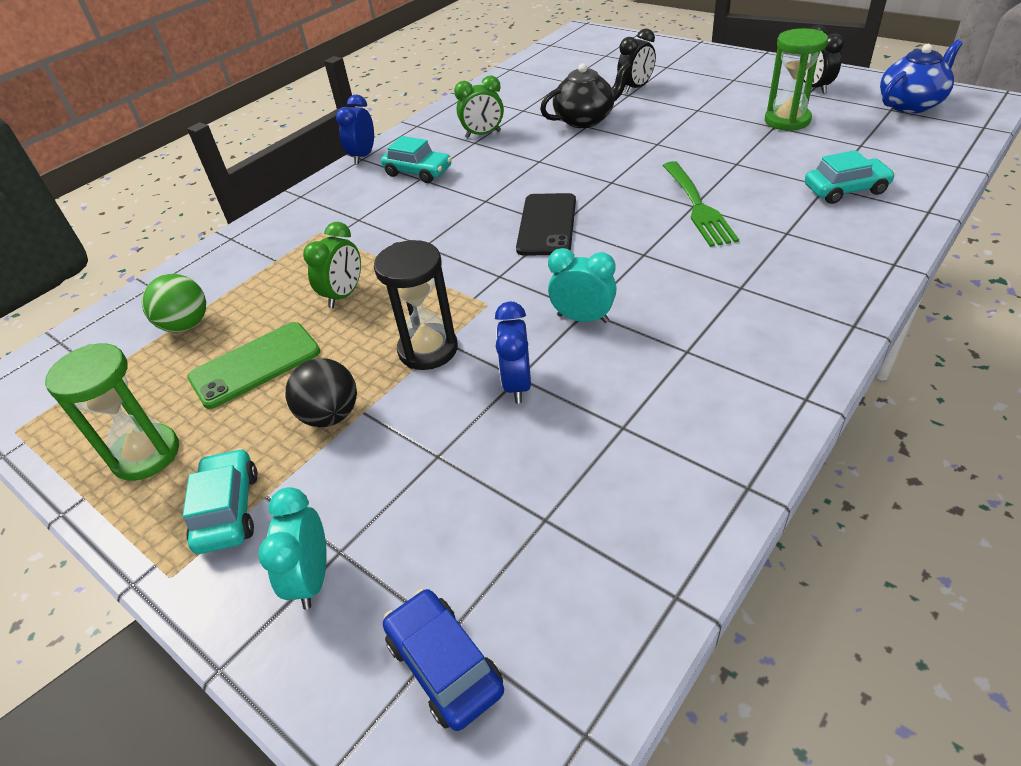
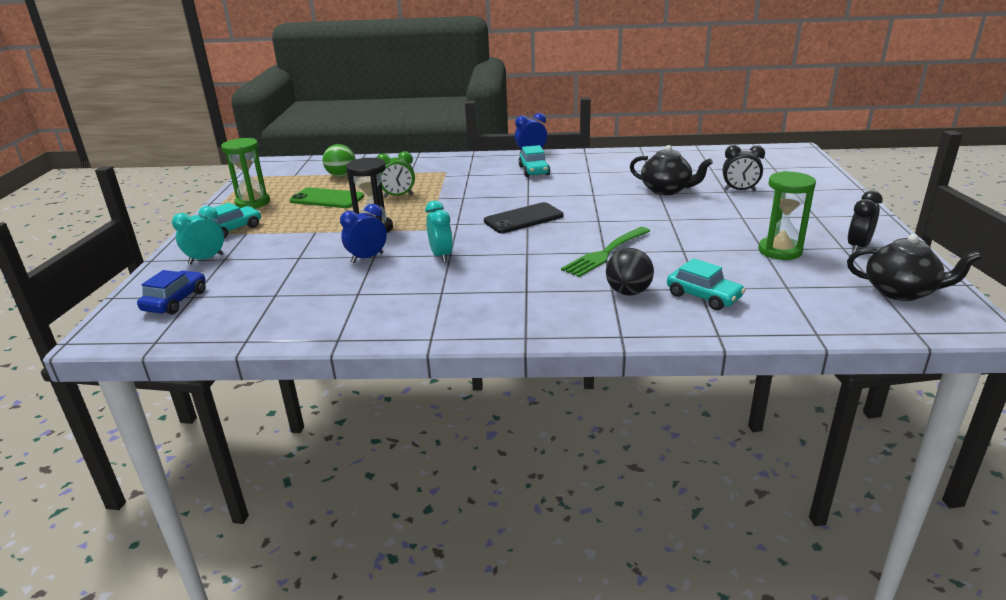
camera: 50 degrees right, 15 degrees down
black ball [286,358,357,427] -> black ball moved to [606,248,654,296]
green clock [454,75,504,138] -> none
blue teapot [880,39,963,113] -> black teapot [847,234,981,301]

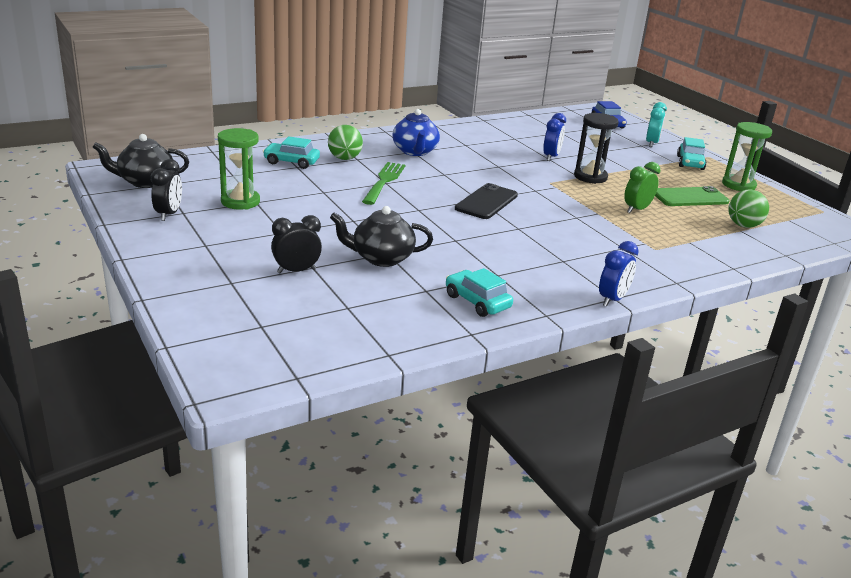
camera: 145 degrees right, 0 degrees up
turquoise clock [425,201,453,263] -> none
turquoise car [518,145,550,177] -> turquoise car moved to [446,268,513,317]
black ball [606,248,654,296] -> green ball [328,125,363,160]
none -> blue teapot [393,109,440,156]

